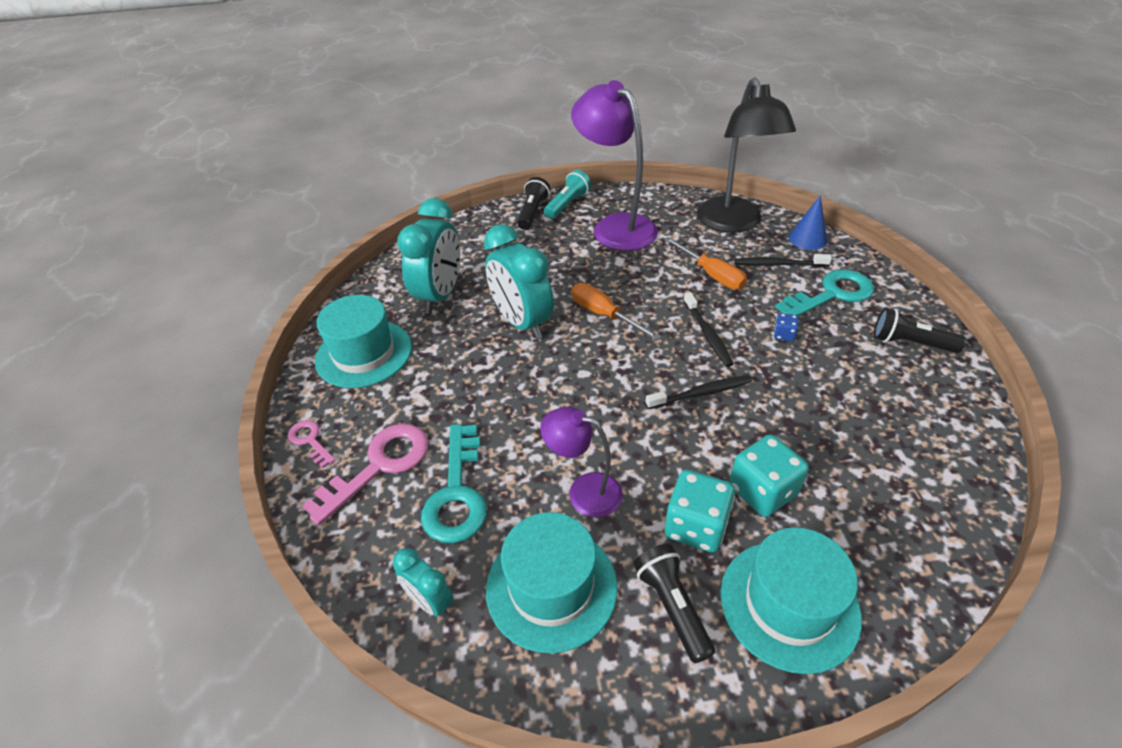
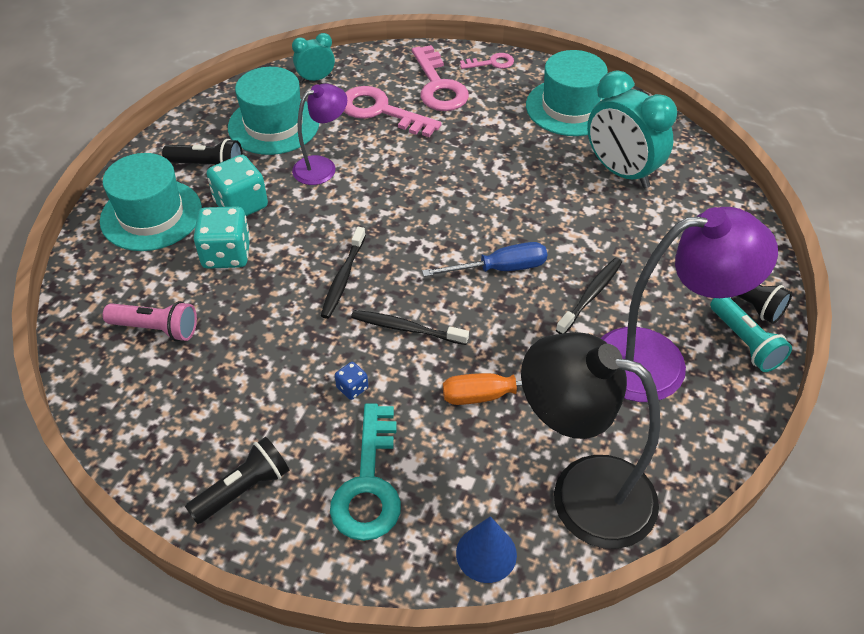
camera: 120 degrees right, 5 degrees up
turquoise key [421,424,487,543] -> pink key [344,86,442,137]
turquoise clock [484,224,554,339] -> none
orange screwdriver [571,283,661,340] -> blue screwdriver [422,242,547,277]
black toothbrush [735,254,832,267] -> black toothbrush moved to [556,258,622,334]
none -> pink flashlight [103,301,197,341]

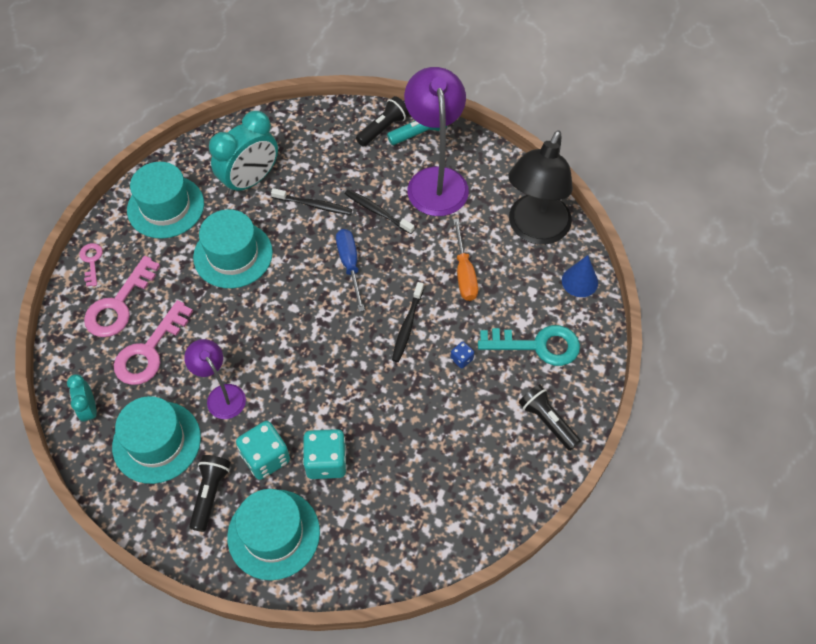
camera: 90 degrees left, 10 degrees up
pink flashlight [103,301,197,341] -> none
black toothbrush [321,227,366,319] -> black toothbrush moved to [271,188,352,215]
pink key [412,45,469,111] -> pink key turned 135 degrees clockwise [84,256,160,337]
none -> turquoise hat [193,209,273,288]

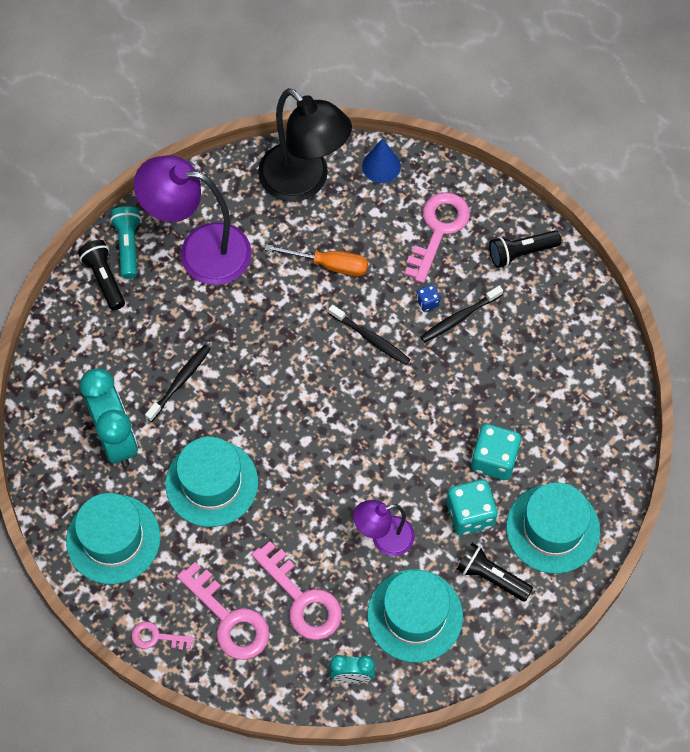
camera: 70 degrees left, 5 degrees up
blue screwdriver [336,229,365,312] -> none
black toothbrush [344,189,415,234] -> black toothbrush moved to [421,286,503,343]
turquoise key [478,325,580,366] -> pink key [404,192,470,283]

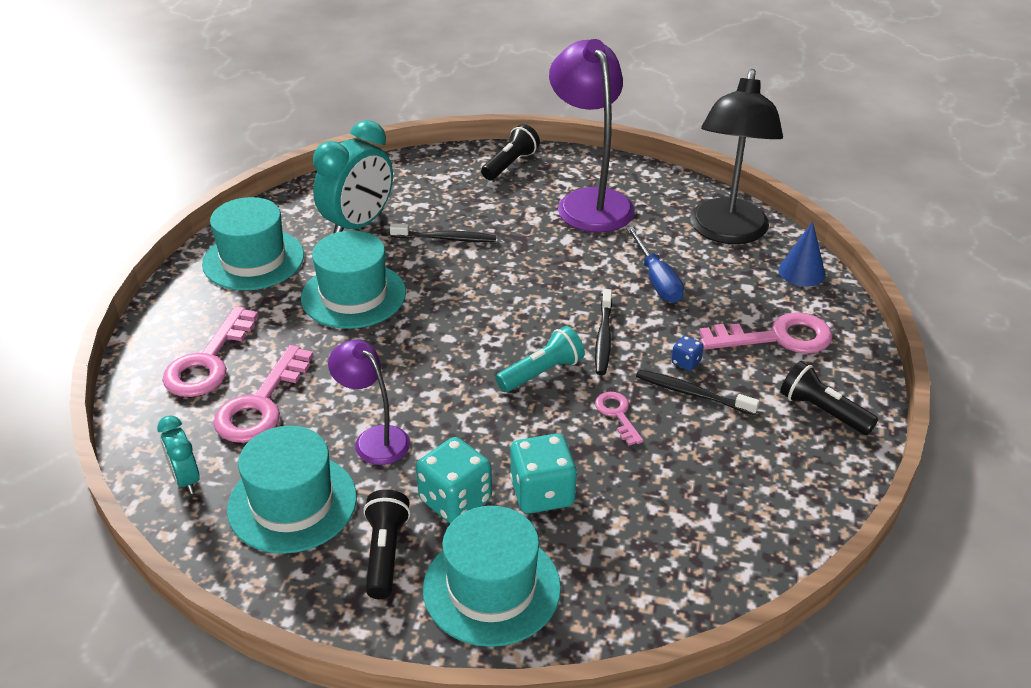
camera: 60 degrees right, 25 degrees down
turquoise flashlight [110,206,141,279] -> turquoise flashlight moved to [495,326,585,392]
pink key [132,622,194,650] -> pink key moved to [595,392,643,445]
orange screwdriver [265,244,368,276] -> blue screwdriver [626,227,684,303]

